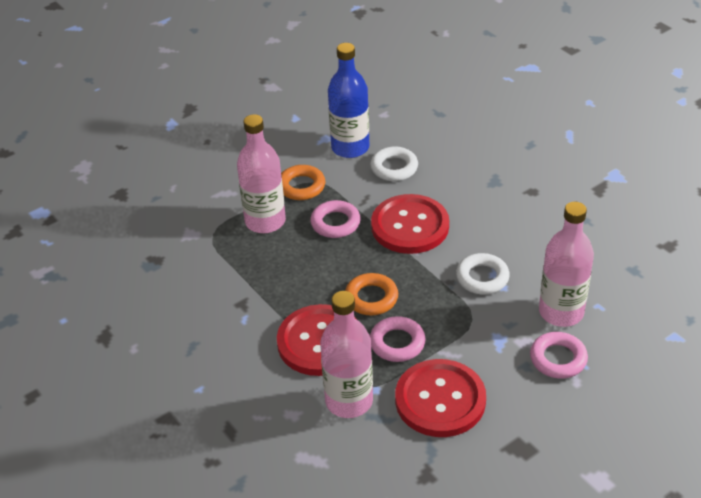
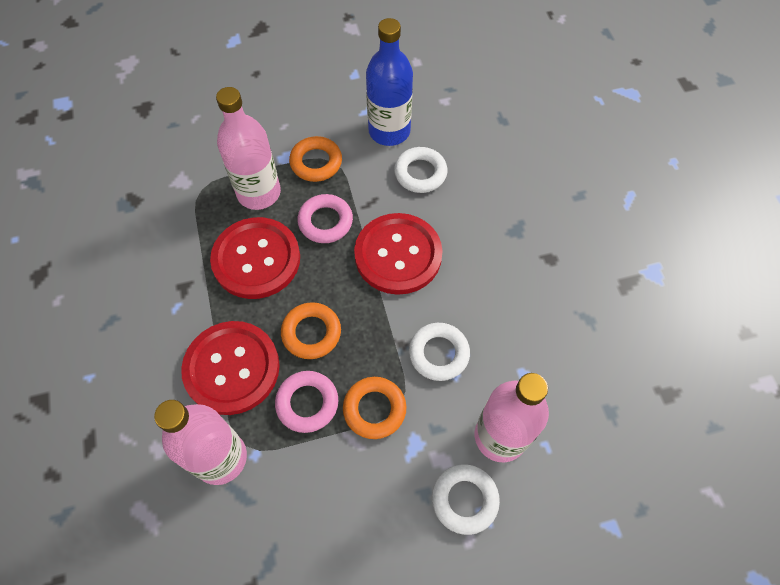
camera: 20 degrees right, 20 degrees up
red button [395,359,486,437] -> red button moved to [210,217,300,299]
pink ring [530,332,588,379] -> white ring [432,464,500,535]
none -> orange ring [343,377,406,439]

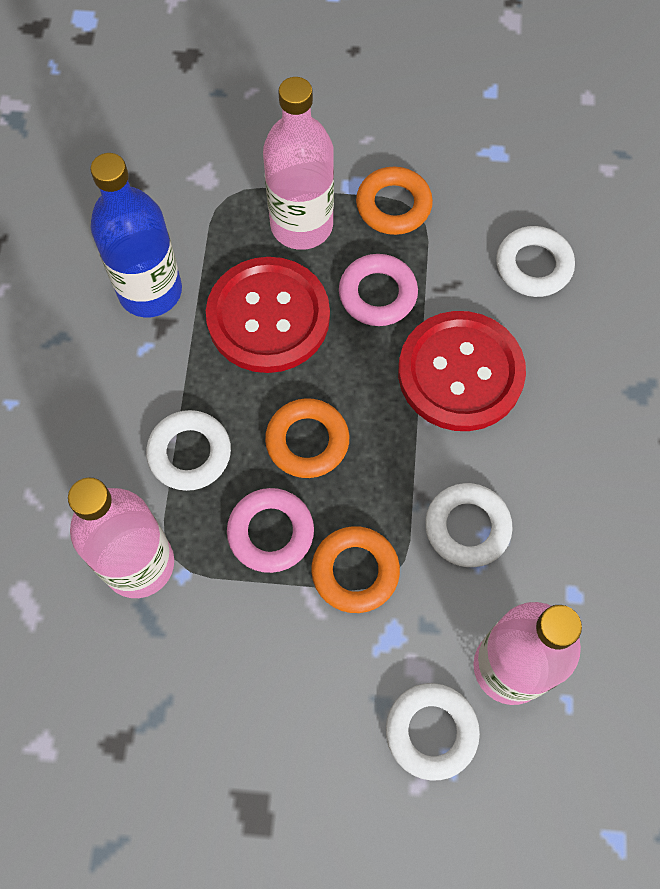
camera: 20 degrees right, 5 degrees up
red button [181,321,280,415] -> white ring [146,410,231,491]
blue bottle [366,18,413,146] -> blue bottle moved to [90,153,182,317]

